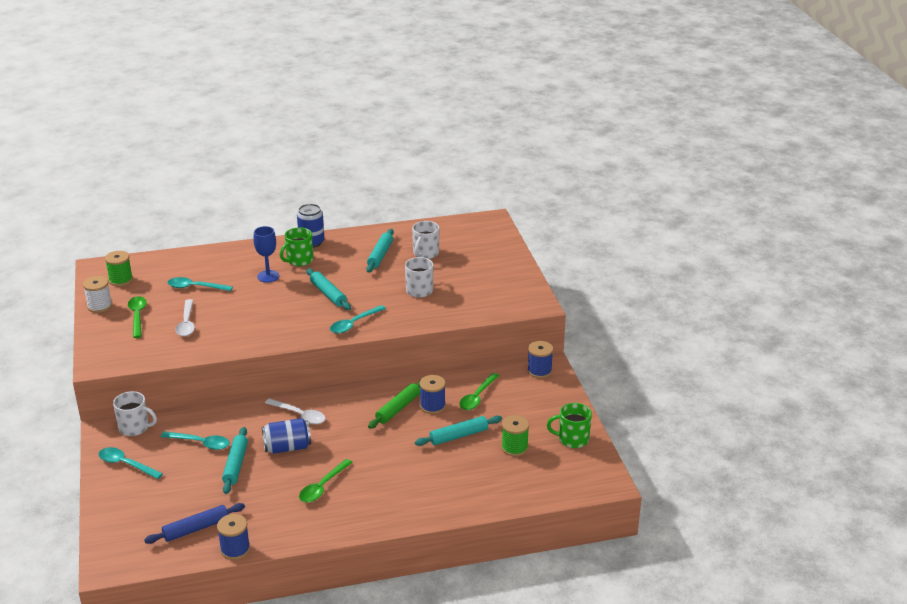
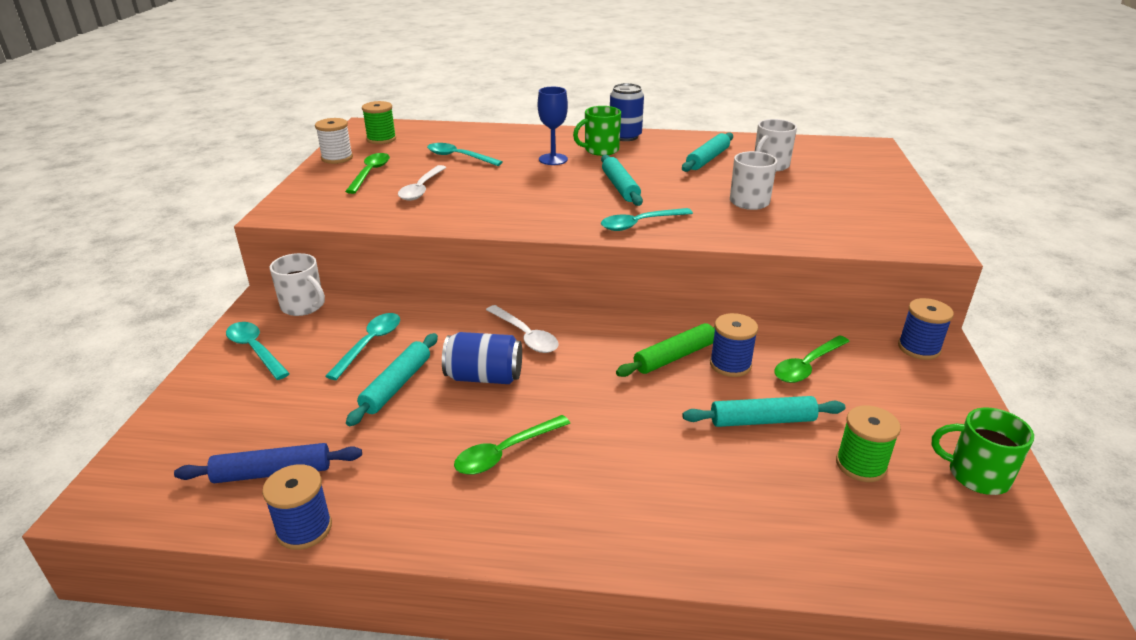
camera: 20 degrees right, 0 degrees up
turquoise spoon [161,431,230,450] -> turquoise spoon turned 105 degrees counterclockwise [325,313,400,380]

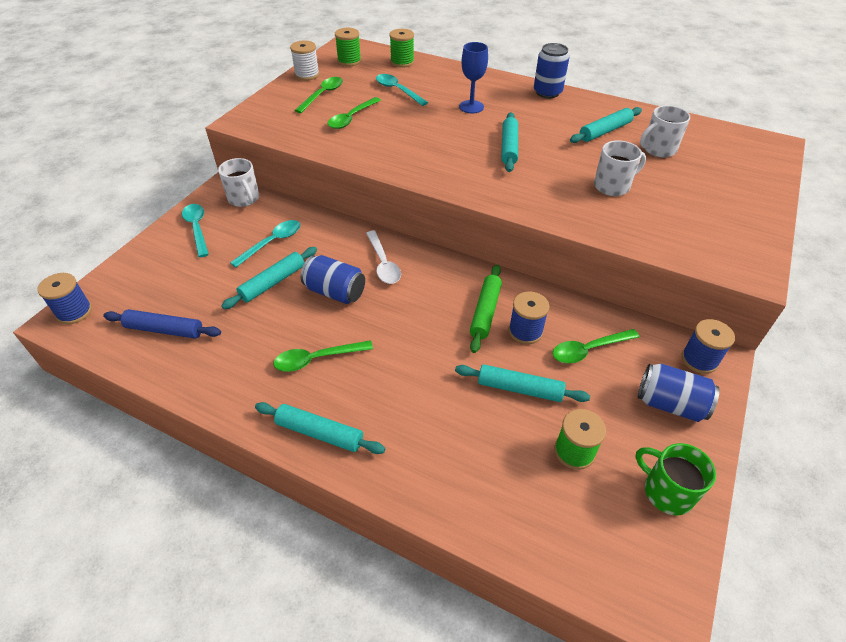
camera: 20 degrees right, 15 degrees up
blue spool [262,464,332,550] -> blue spool moved to [38,273,92,324]
white spoon [398,165,446,201] -> green spoon [328,97,381,129]
green mug [573,106,621,156] -> none
turquoise spoon [601,208,693,231] -> none
green rolling pin [616,323,715,377] -> green rolling pin turned 60 degrees counterclockwise [470,265,502,353]
none -> turquoise rolling pin [255,402,385,454]
none -> green spool [389,29,414,68]
none -> blue can [638,364,719,422]

